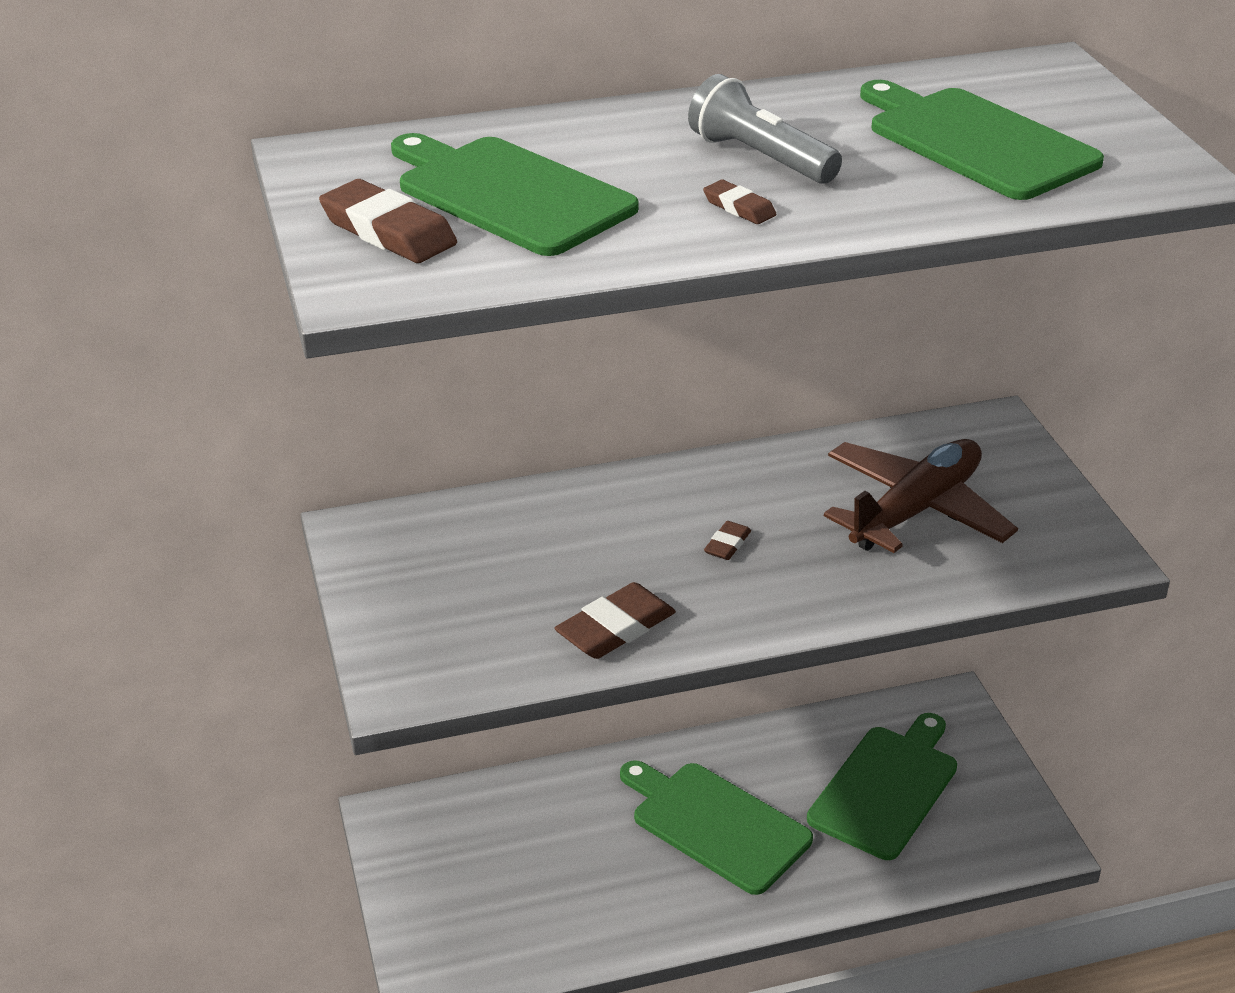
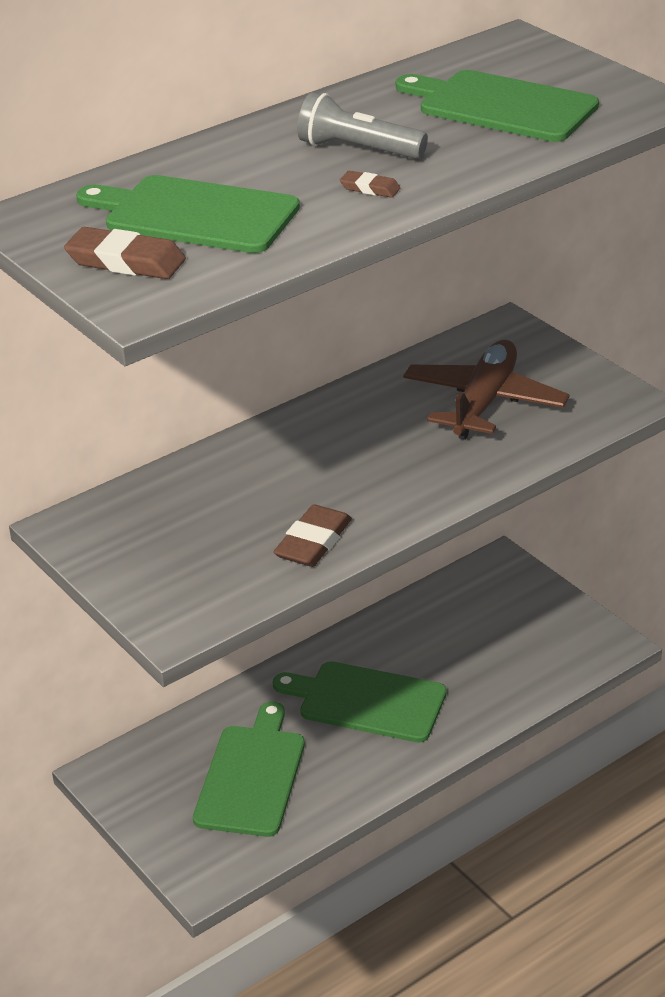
camera: 20 degrees left, 0 degrees up
brown eraser [704,521,751,560] -> none
green cutting board [807,713,957,860] -> green cutting board moved to [193,702,305,837]

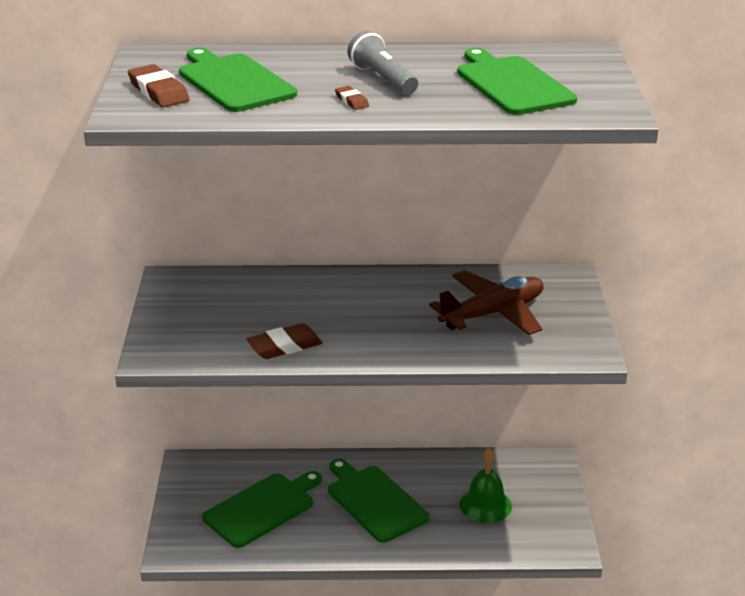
camera: 35 degrees right, 5 degrees down
none -> green bell [459,448,512,523]

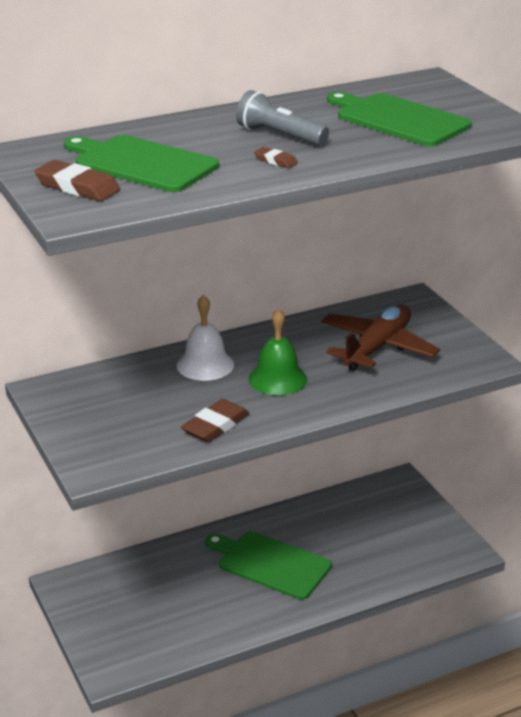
camera: 25 degrees left, 0 degrees up
green cutting board [202,471,322,548] -> none
green bell [459,448,512,523] -> green bell moved to [248,308,307,396]
none -> white bell [177,295,234,381]

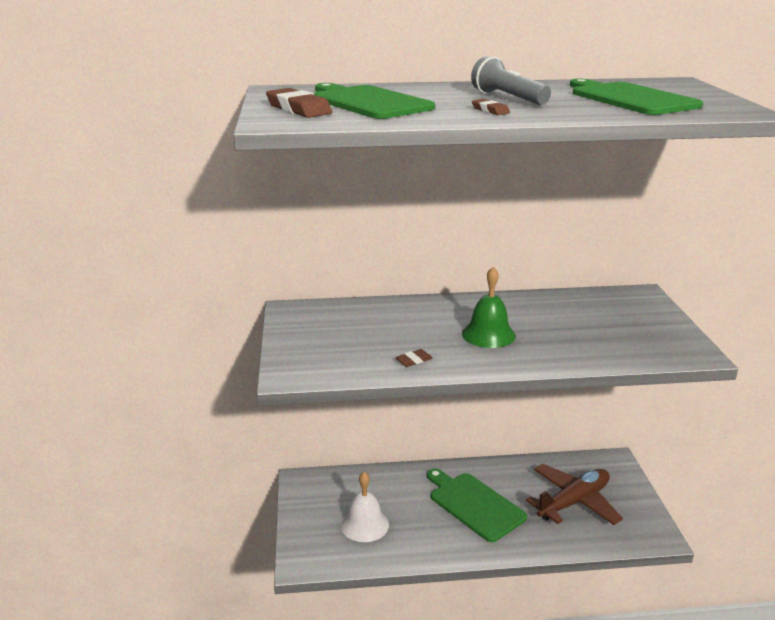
camera: 20 degrees right, 5 degrees down
white bell [177,295,234,381] -> white bell moved to [341,472,389,542]
brown eraser [181,399,249,442] -> brown eraser [395,349,432,367], size x0.54
brown plane [321,304,440,371] -> brown plane moved to [526,464,623,525]

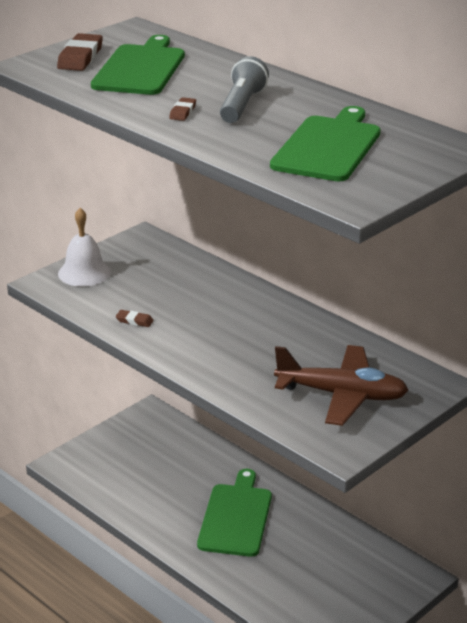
camera: 50 degrees right, 5 degrees up
white bell [341,472,389,542] -> white bell moved to [58,208,111,286]
green bell [462,267,516,348] -> none
brown plane [526,464,623,525] -> brown plane moved to [274,345,408,426]

